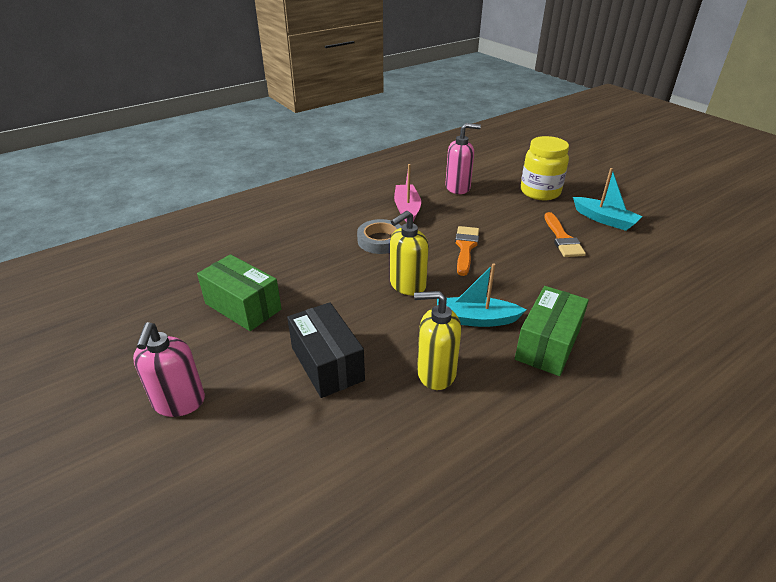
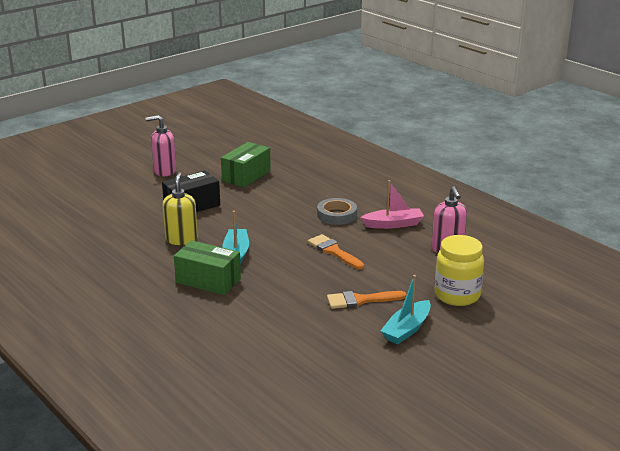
camera: 85 degrees right, 10 degrees down
yellow soap dispenser [390,211,429,295] -> none
orange brush [455,226,479,276] -> orange brush turned 135 degrees counterclockwise [308,234,364,269]

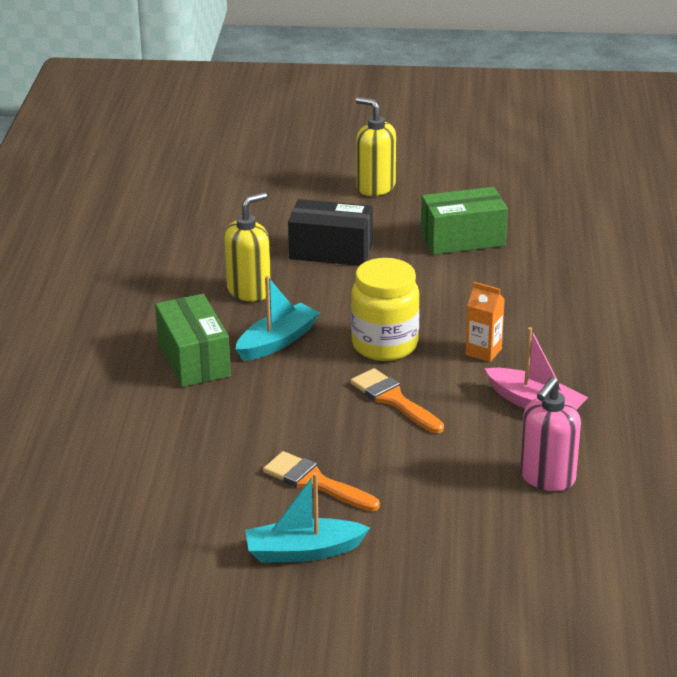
camera: 45 degrees right, 5 degrees up
pink soap dispenser [145,115,176,176] -> yellow soap dispenser [356,97,396,196]
orange brush [308,234,364,269] -> orange brush turned 45 degrees counterclockwise [350,368,444,433]
grey tape [317,198,357,225] -> orange carton [465,282,505,362]
yellow jar [435,235,484,306] -> yellow jar moved to [351,258,420,361]

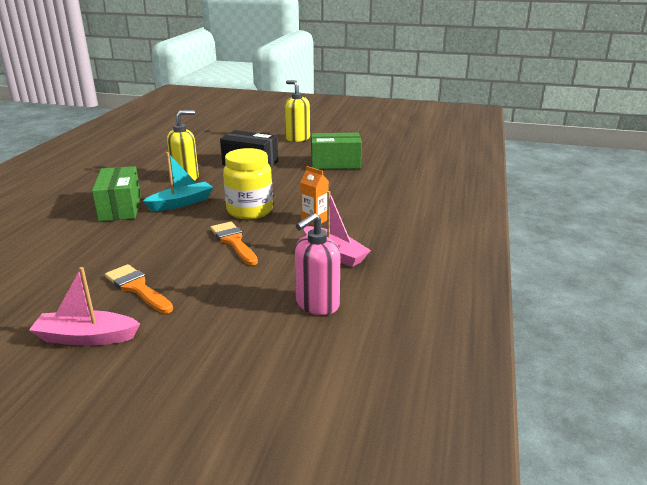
camera: 10 degrees right, 5 degrees down
turquoise boat [245,473,370,563] -> pink boat [29,267,140,346]

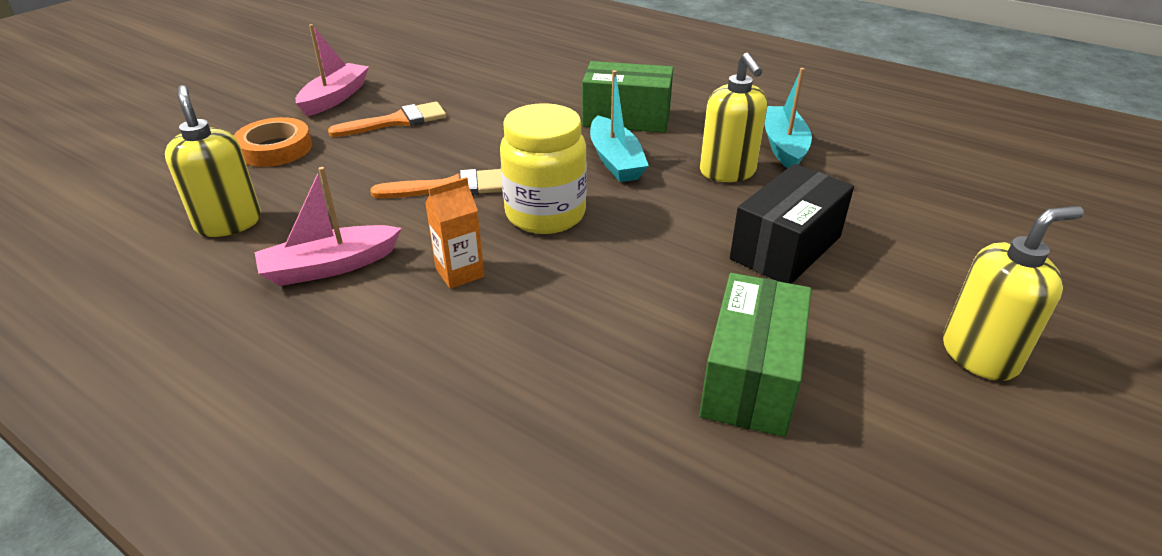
camera: 110 degrees right, 10 degrees up
pink soap dispenser [295,213,341,315] -> yellow soap dispenser [165,85,261,237]
none -> orange tape [234,117,312,167]
none -> turquoise boat [765,68,812,168]

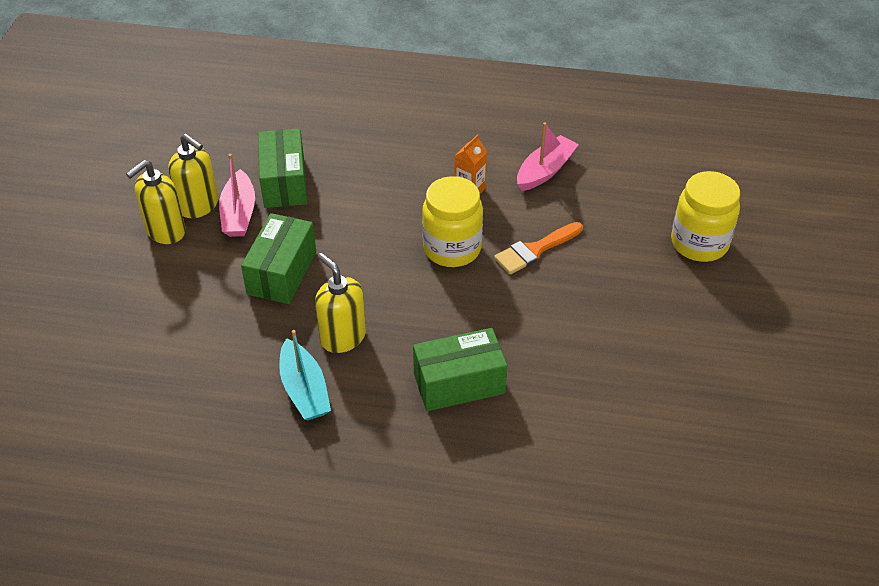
camera: 155 degrees right, 10 degrees up
yellow soap dispenser [165,85,261,237] -> yellow soap dispenser moved to [168,134,218,218]
orange tape [234,117,312,167] -> yellow jar [671,171,740,262]
pink boat [295,24,369,116] -> pink boat moved to [219,154,255,237]
orange brush [328,102,446,137] -> none
turquoise boat [590,70,649,182] -> none
black box [730,164,854,284] -> green box [241,213,316,304]

